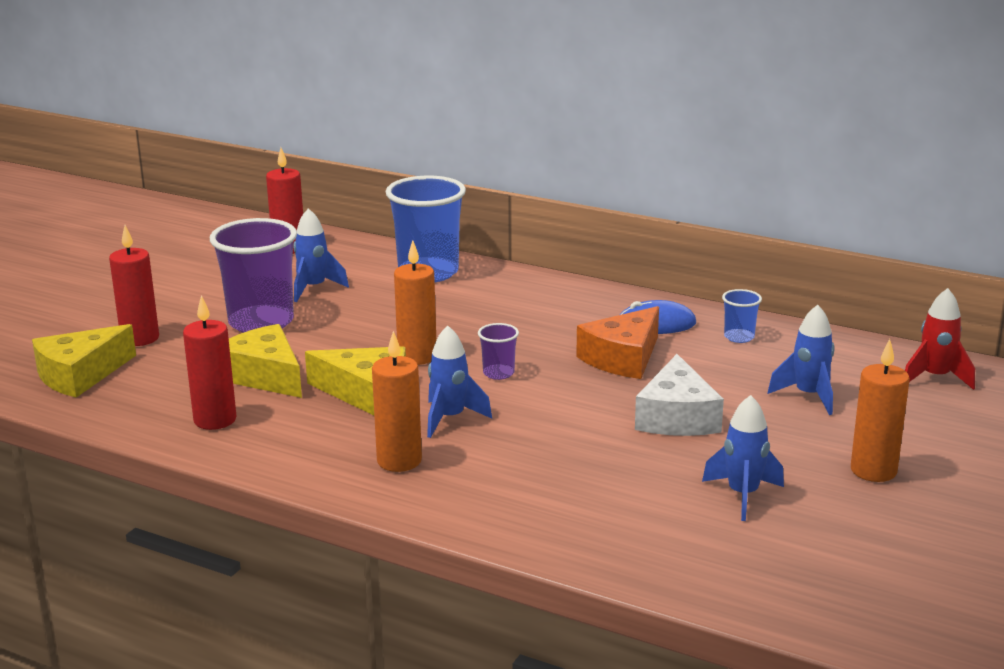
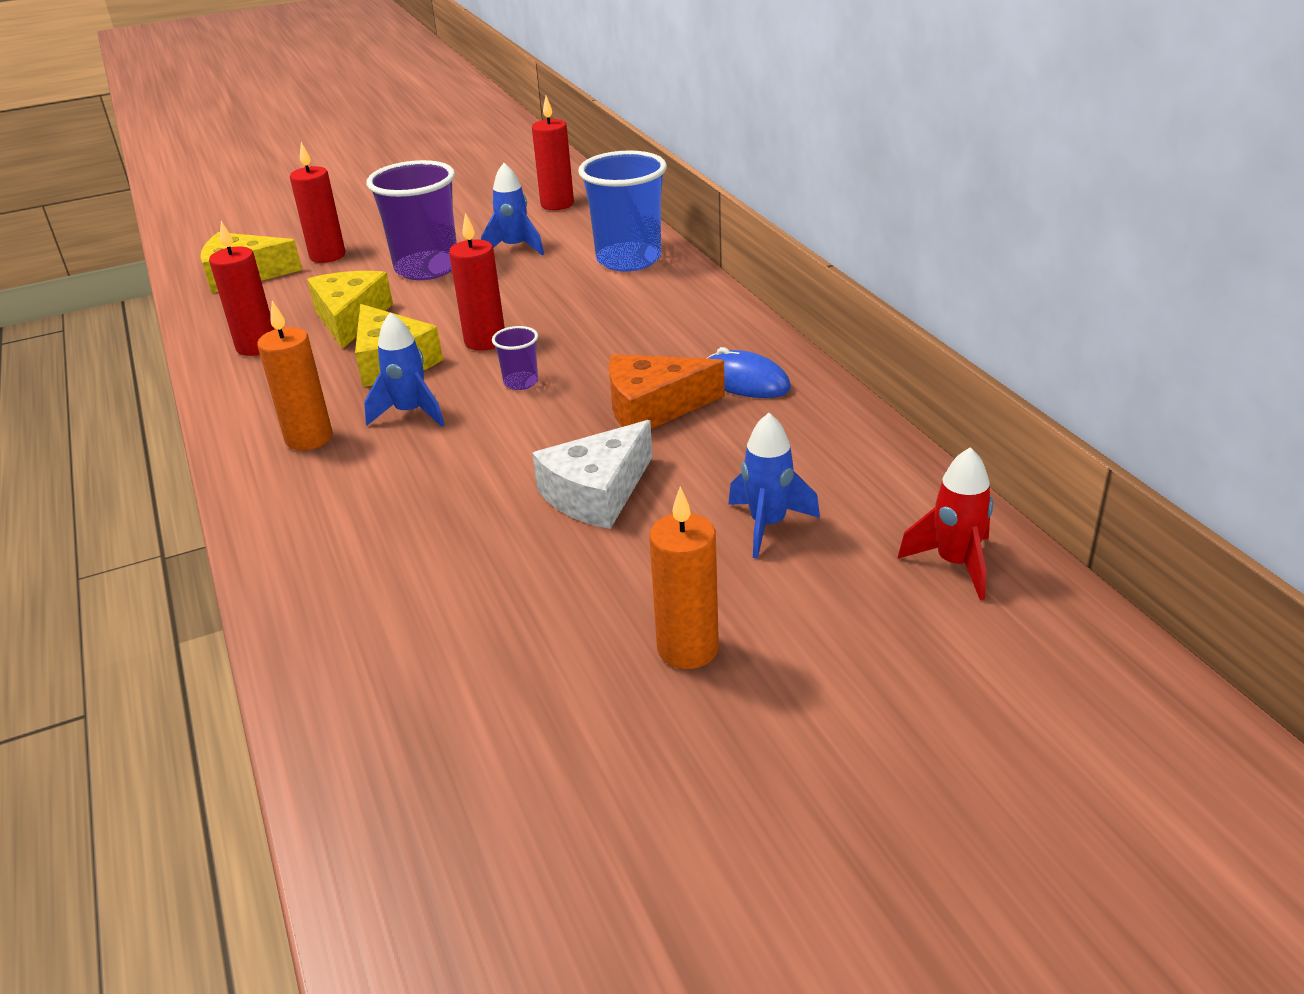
camera: 40 degrees right, 10 degrees up
orange candle [394,240,436,365] -> red candle [449,213,505,351]
blue rocket [702,395,784,521] -> none
blue cup [722,289,762,343] -> none

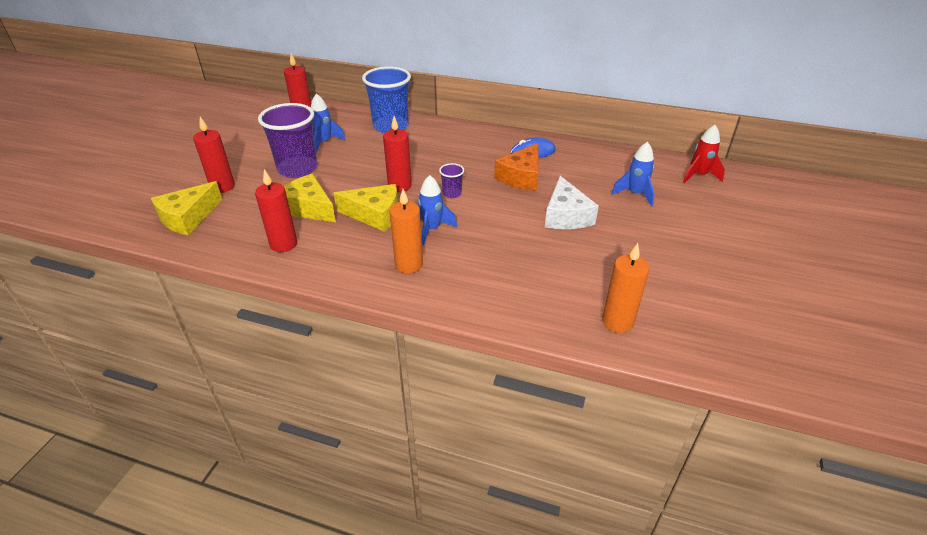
camera: 50 degrees left, 5 degrees up
orange candle [649,486,719,669] -> orange candle moved to [602,243,649,333]

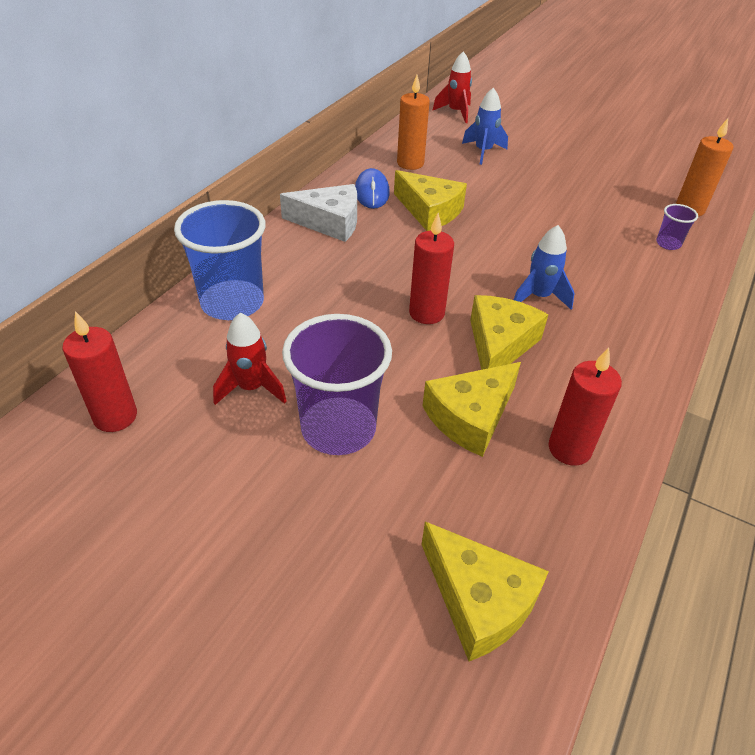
camera: 80 degrees left, 5 degrees up
red candle [193,117,235,193] -> none
blue rocket [311,94,346,153] -> red rocket [213,313,287,405]
orange candle [390,189,423,273] -> orange candle moved to [397,75,430,170]
purple cup [439,163,464,198] -> purple cup moved to [656,204,698,250]
orange cheese [494,143,538,191] -> yellow cheese [394,170,467,231]
white cheese [545,176,599,229] -> white cheese moved to [280,184,357,242]

